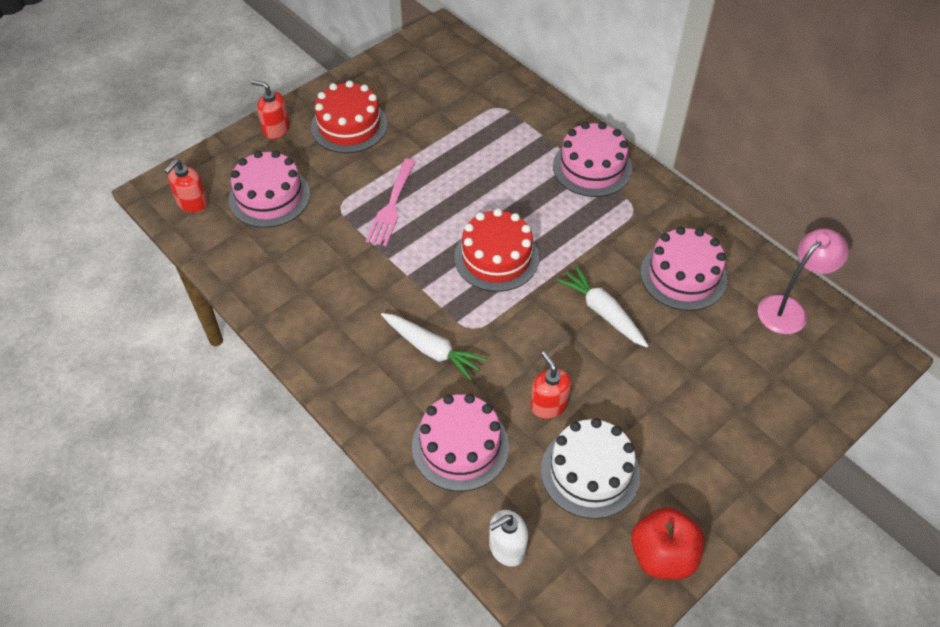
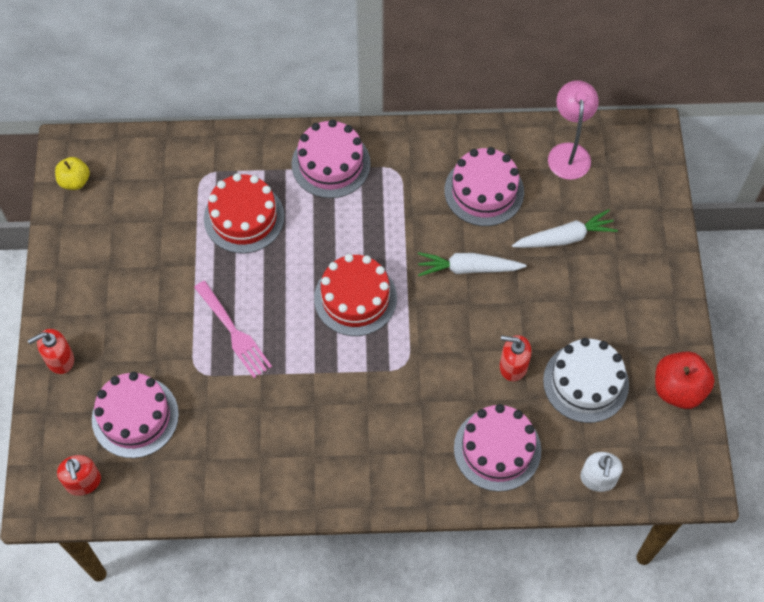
camera: 50 degrees left, 10 degrees up
red cake [311,80,387,153] -> red cake moved to [204,173,284,253]
white carrot [381,313,487,381] -> white carrot moved to [512,209,618,248]
none -> yellow apple [55,157,90,190]

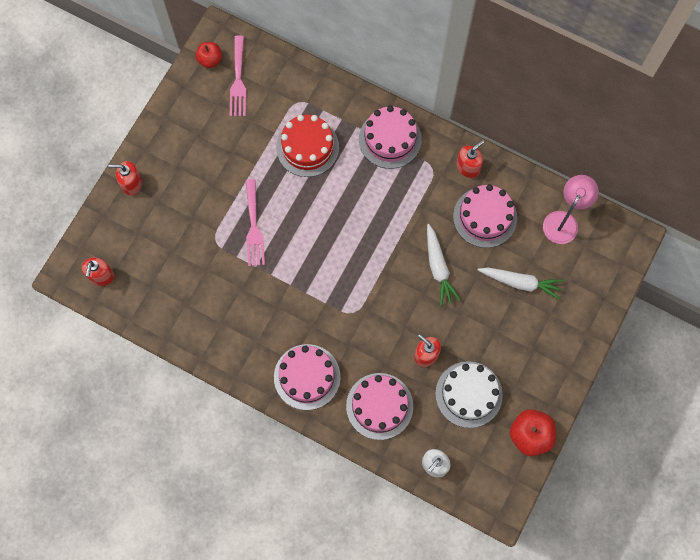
camera: 30 degrees right, 10 degrees up
yellow apple [55,157,90,190] -> red apple [195,42,222,68]
pink cake [92,372,179,458] -> pink cake moved to [274,344,340,410]
red cake [314,254,397,336] -> none
white carrot [418,252,526,276] -> white carrot turned 135 degrees counterclockwise [427,224,461,306]
none -> pink fork [230,36,246,116]
none -> red soap dispenser [456,140,484,178]

